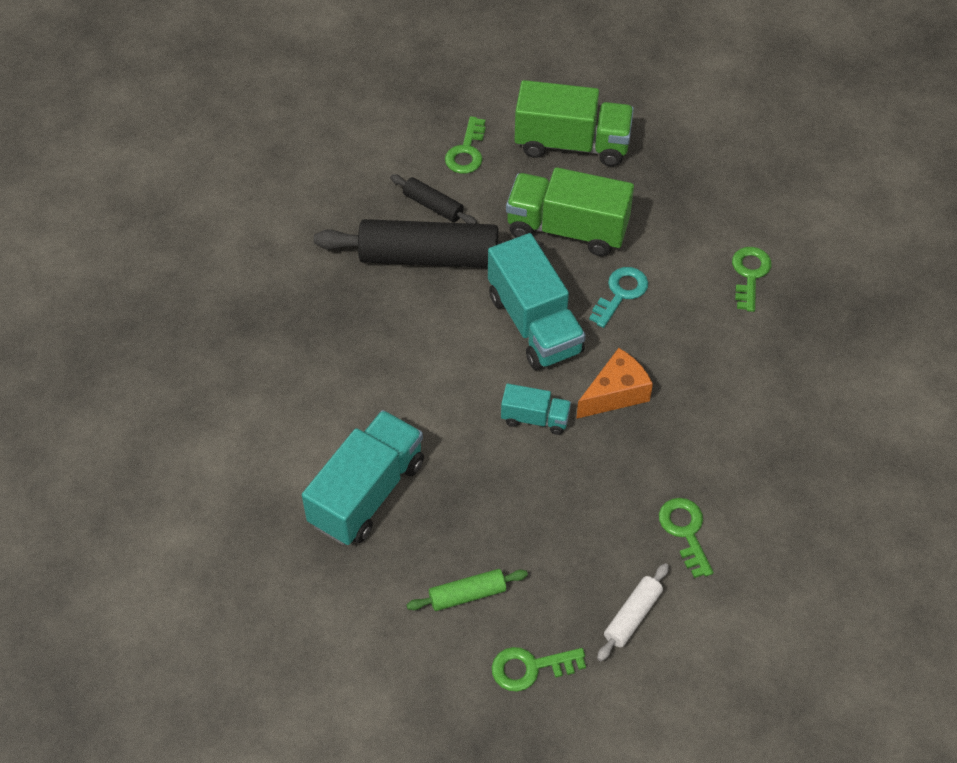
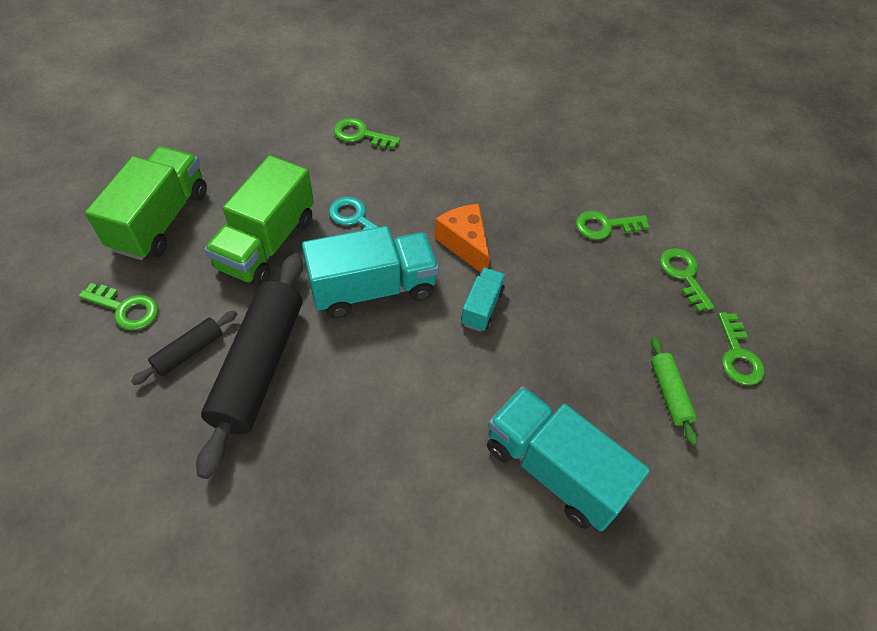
camera: 85 degrees left, 0 degrees up
white rolling pin [597,563,669,661] -> green key [660,248,714,311]

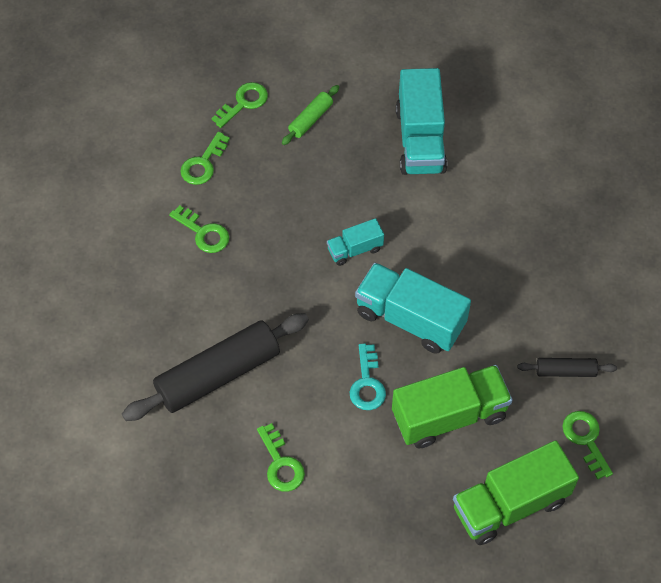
camera: 130 degrees left, 5 degrees up
black rolling pin [196,253,303,479] -> black rolling pin moved to [122,313,309,421]
orange cheese [434,204,490,272] -> none

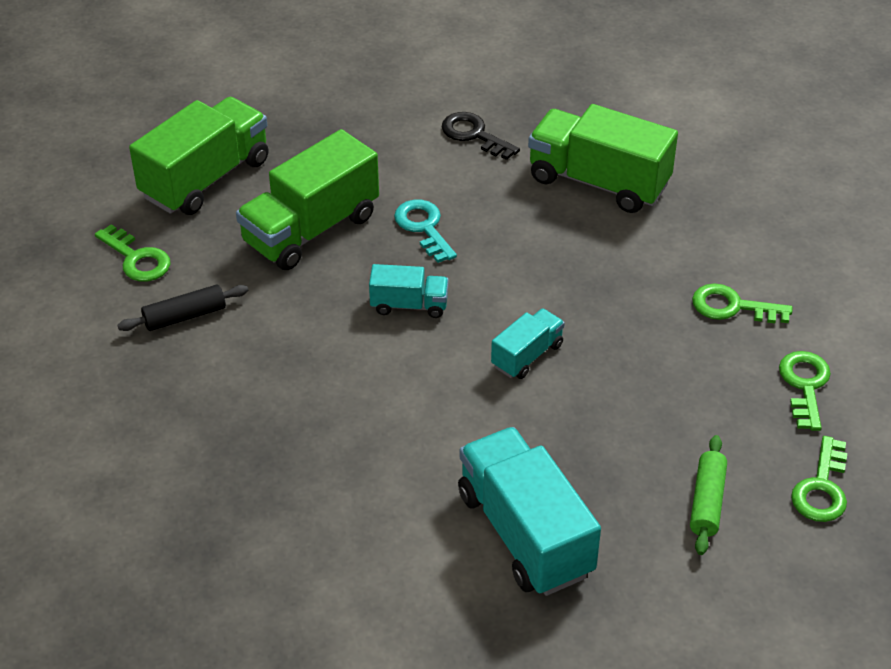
camera: 155 degrees right, 15 degrees down
black rolling pin [122,313,309,421] -> green truck [528,104,678,213]
green key [257,423,305,492] -> black key [442,112,520,160]
turquoise truck [355,263,471,354] -> turquoise truck [369,264,449,318], size x0.52

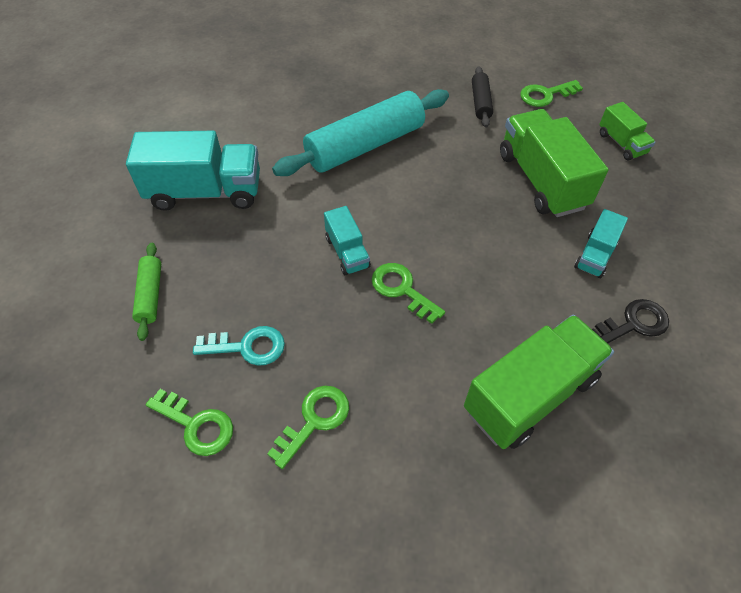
camera: 115 degrees right, 10 degrees up
green truck [129,97,269,215] -> green truck [599,102,655,161], size x0.52
turquoise truck [369,264,449,318] -> turquoise truck moved to [574,209,628,278]
turquoise key [394,200,457,263] -> turquoise key moved to [193,326,285,366]
green rolling pin [690,435,727,555] -> green rolling pin turned 45 degrees clockwise [132,243,161,341]
green key [791,436,847,522] -> green key moved to [371,263,445,324]
none -> turquoise rolling pin [272,89,449,176]

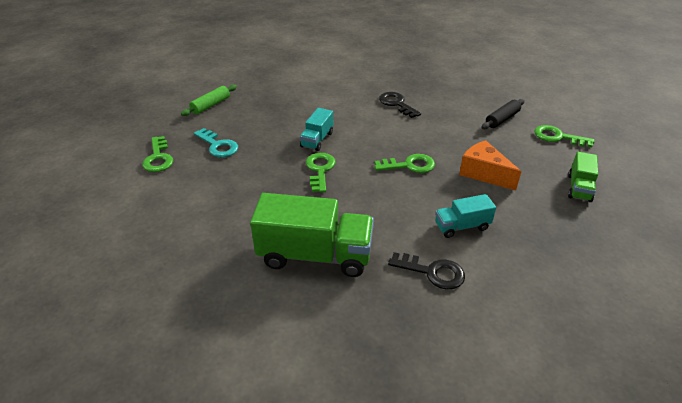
camera: 45 degrees right, 15 degrees down
turquoise truck [126,131,260,211] -> none
green key [267,386,349,469] -> green key moved to [375,154,435,173]
turquoise rolling pin [272,89,449,176] -> black key [379,92,421,118]
green truck [500,109,609,217] -> orange cheese [459,140,521,191]

